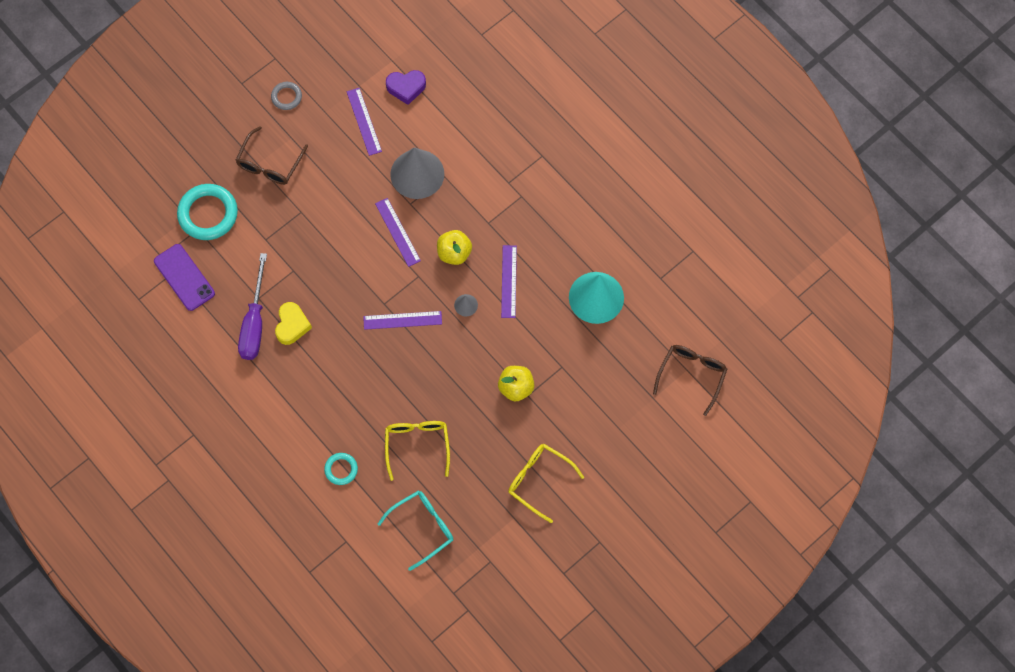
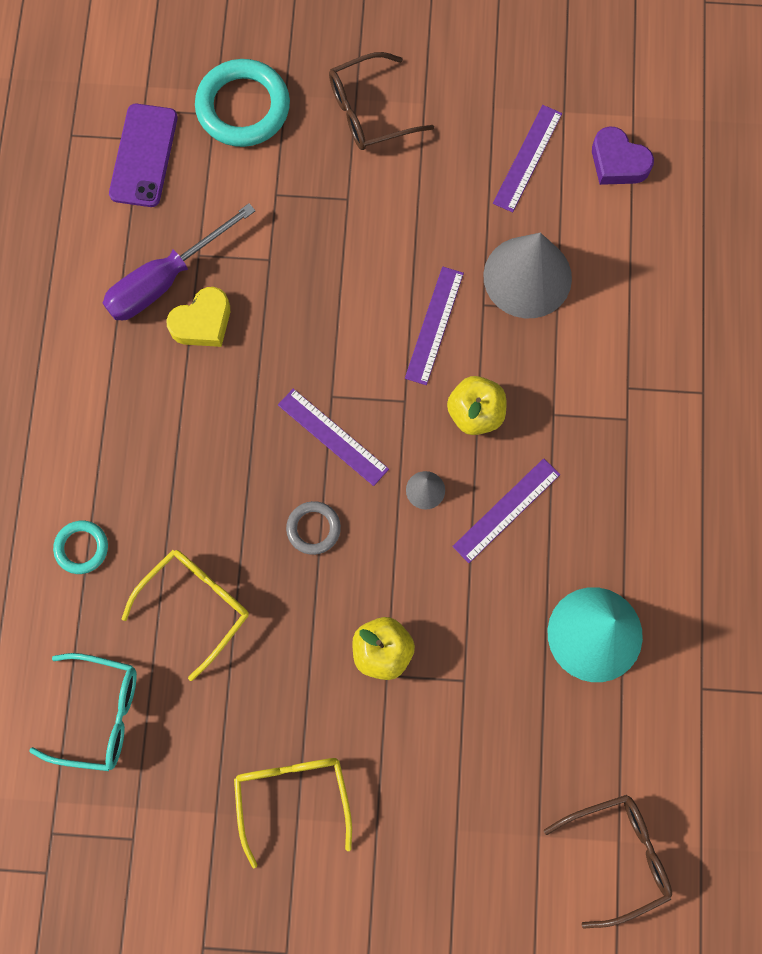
camera: 45 degrees right, 5 degrees up
grey ring [271,82,302,110] -> grey ring moved to [286,501,341,555]

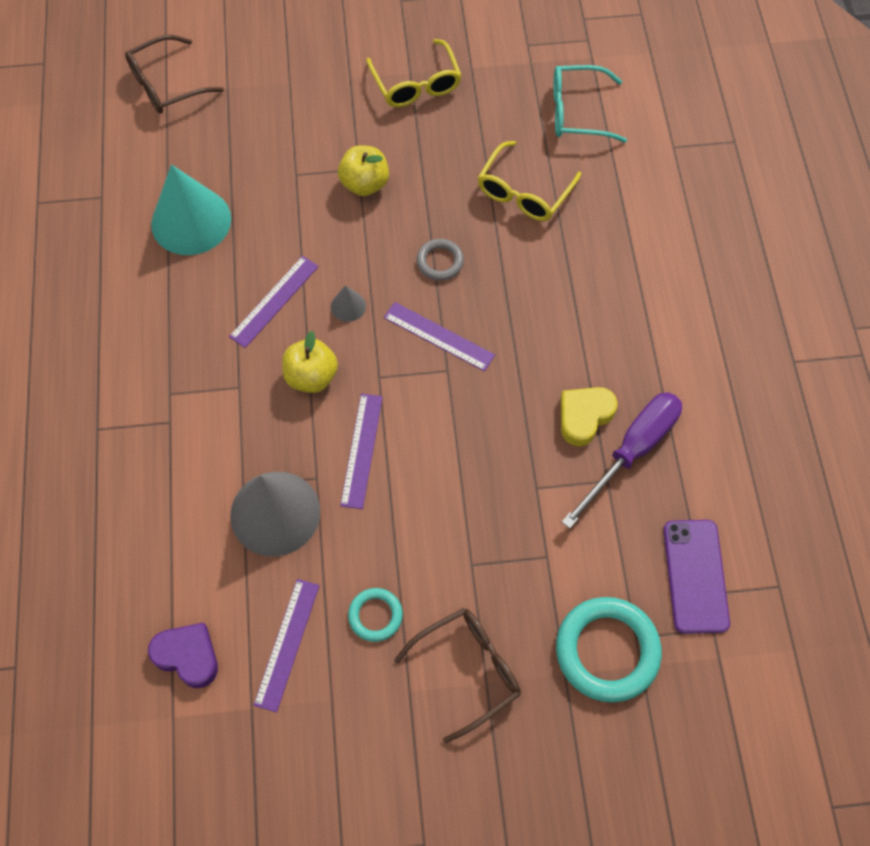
camera: 170 degrees right, 10 degrees down
turquoise ring [53,521,108,574] -> turquoise ring moved to [348,588,403,642]

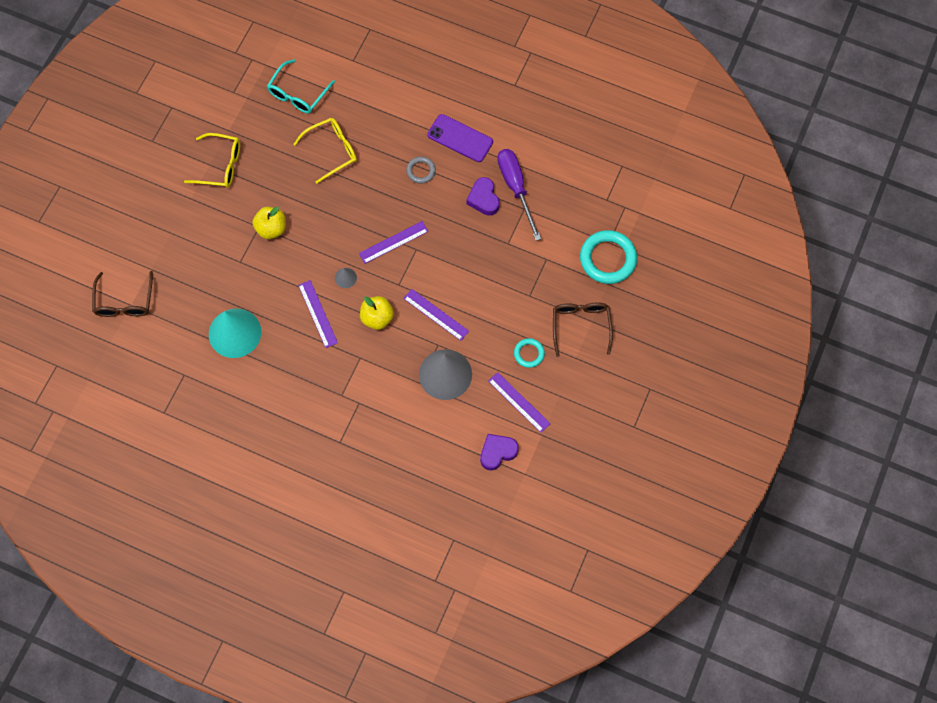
camera: 60 degrees left, 5 degrees up
grey ring [417,239,464,281] -> grey ring moved to [406,156,436,184]
yellow glasses [478,141,582,221] -> yellow glasses turned 90 degrees counterclockwise [293,118,357,184]
yellow heart [561,387,618,446] -> purple heart [466,177,500,216]
purple phone [663,520,730,634] -> purple phone moved to [427,114,493,162]

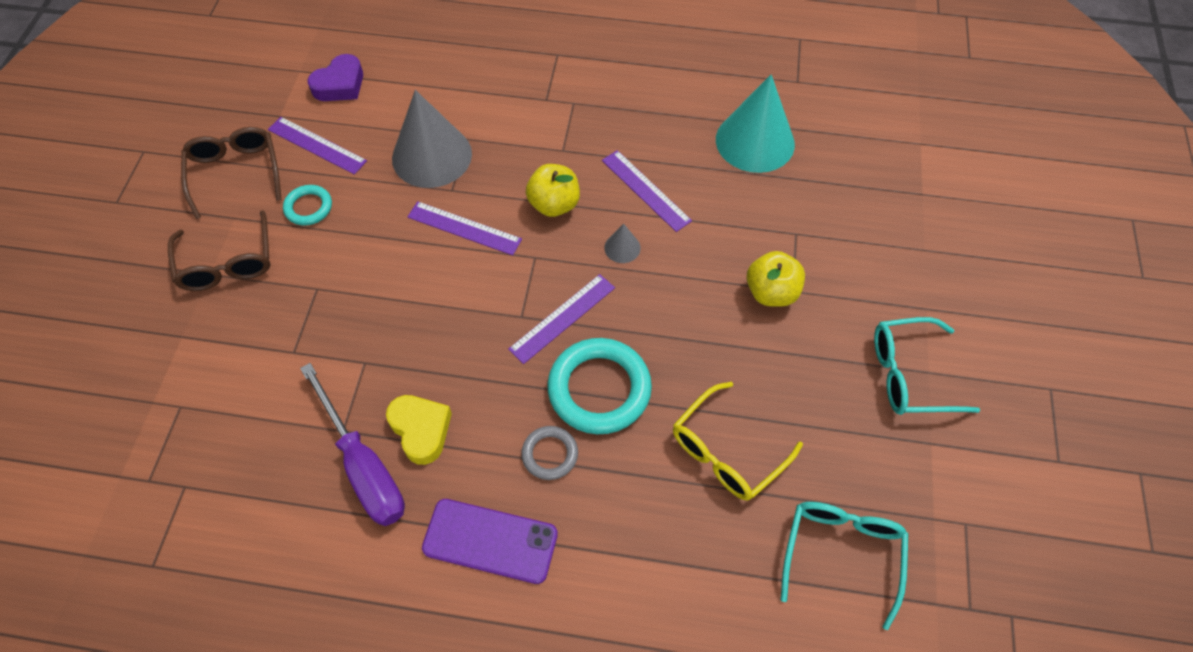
camera: 165 degrees right, 10 degrees down
brown glasses [92,271,153,317] -> brown glasses moved to [181,127,282,219]
yellow glasses [184,133,240,188] -> turquoise glasses [874,317,980,415]
purple heart [466,177,500,216] -> yellow heart [386,395,452,465]
turquoise ring [580,230,637,284] -> turquoise ring moved to [547,338,652,434]

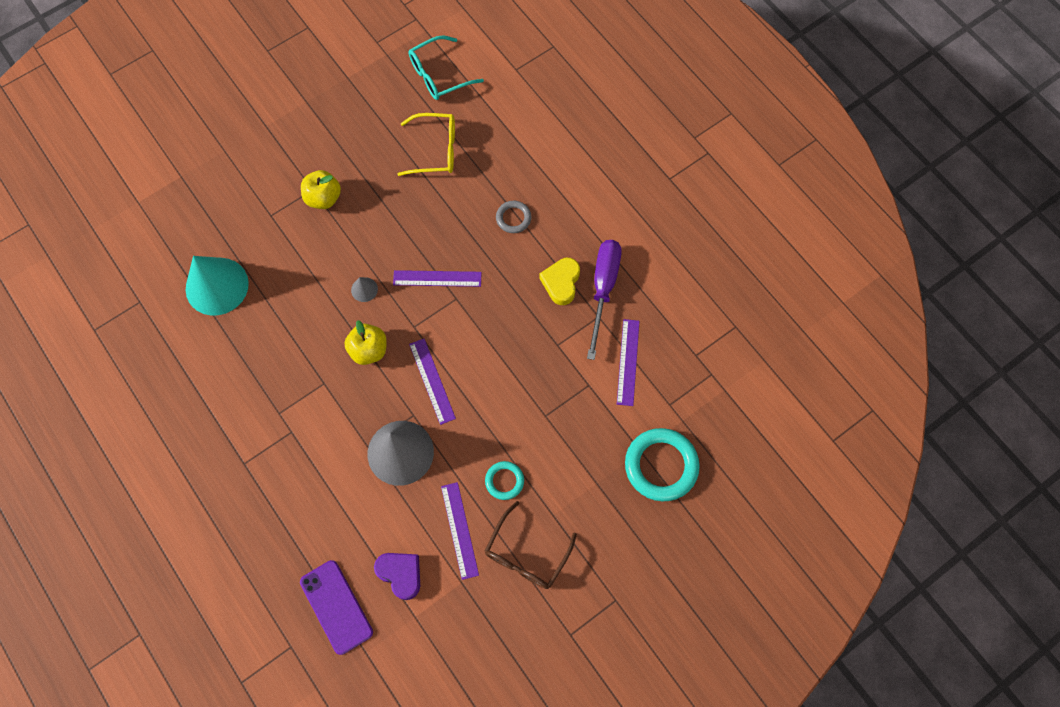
camera: 135 degrees left, 10 degrees up
brown glasses [168,210,271,291] -> none
purple heart [307,54,363,101] -> purple heart turned 45 degrees clockwise [374,553,420,600]
purple phone [422,499,558,584] -> purple phone moved to [300,560,373,655]
turquoise ring [547,338,652,434] -> turquoise ring moved to [625,428,700,501]
purple ruler [602,150,692,232] -> purple ruler moved to [617,319,640,406]
turquoise glasses [874,317,980,415] -> none

